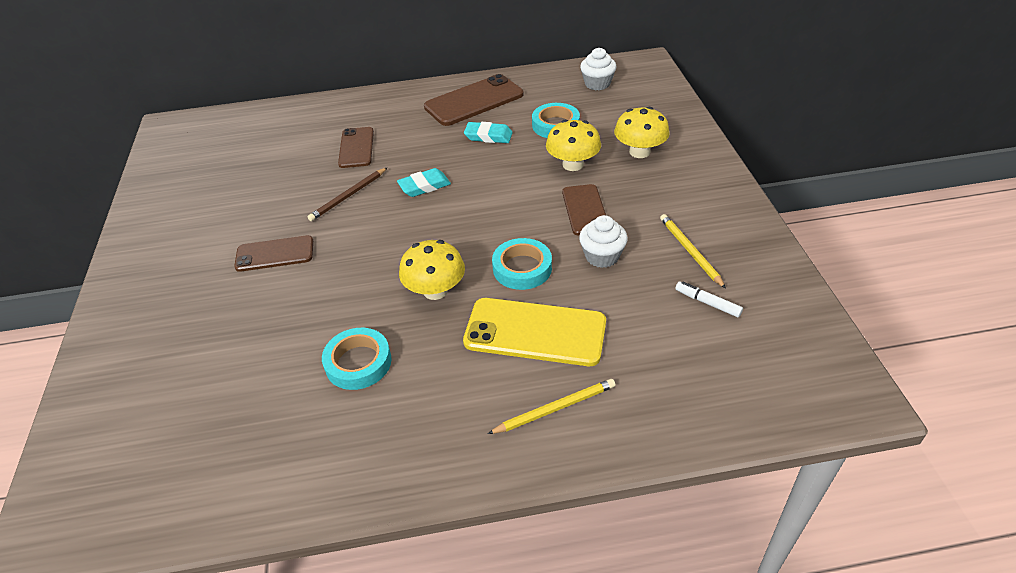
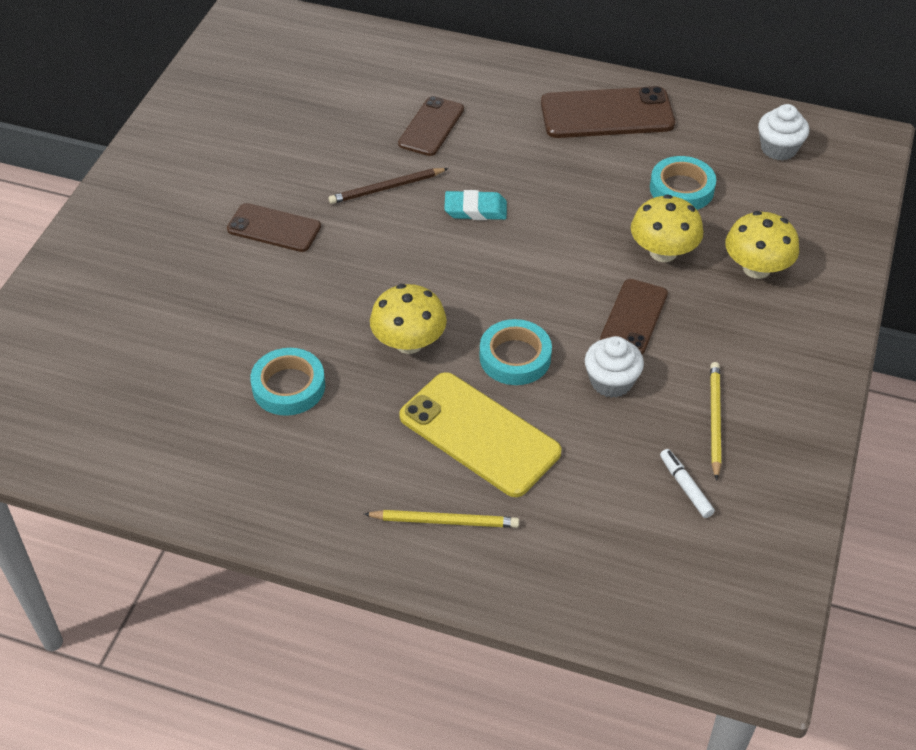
camera: 25 degrees right, 5 degrees up
turquoise eraser [464,122,513,143] -> none

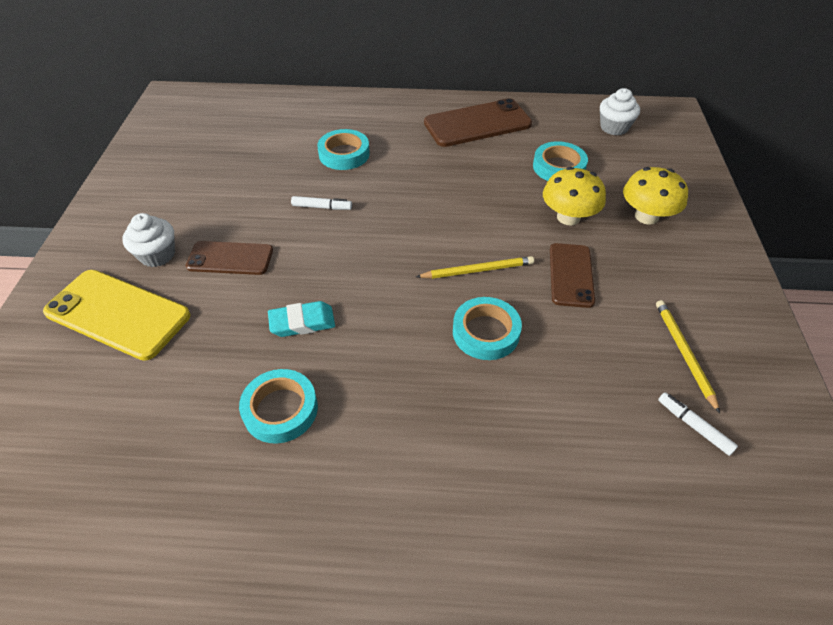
camera: 15 degrees left, 0 degrees up
brown pencil [328,168,449,204] -> white marker [291,196,352,210]
yellow pencil [364,510,519,528] -> yellow pencil moved to [416,256,534,279]
yellow mushroom [370,284,447,354] -> none
brown phone [398,96,464,156] -> turquoise tape [317,129,370,170]
yellow phone [399,372,561,497] -> yellow phone moved to [43,270,191,361]
turquoise eraser [444,190,507,220] -> turquoise eraser moved to [268,301,335,337]
white cupcake [585,336,644,398] -> white cupcake moved to [122,213,175,267]

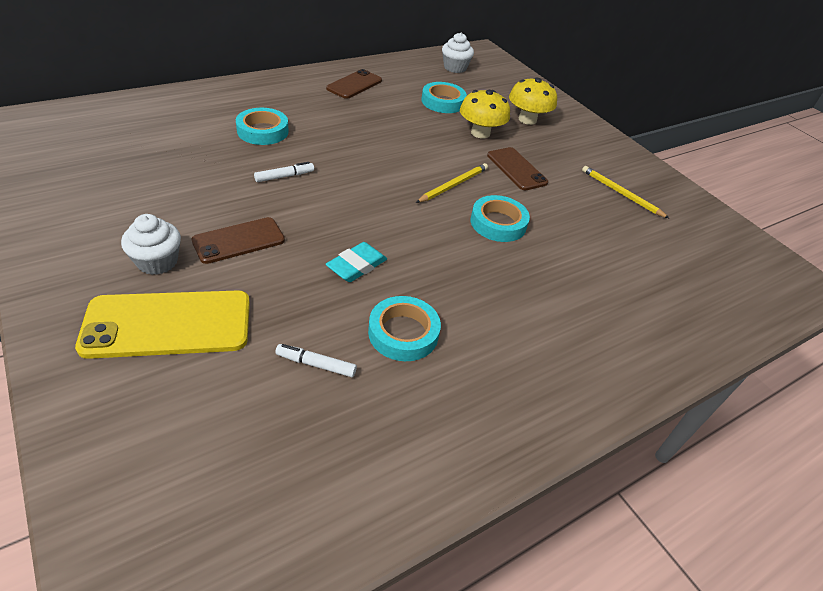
camera: 40 degrees left, 5 degrees down
brown phone [424,98,532,147] -> brown phone [326,69,382,99], size x0.63
white marker [658,392,738,456] -> white marker moved to [275,344,357,377]

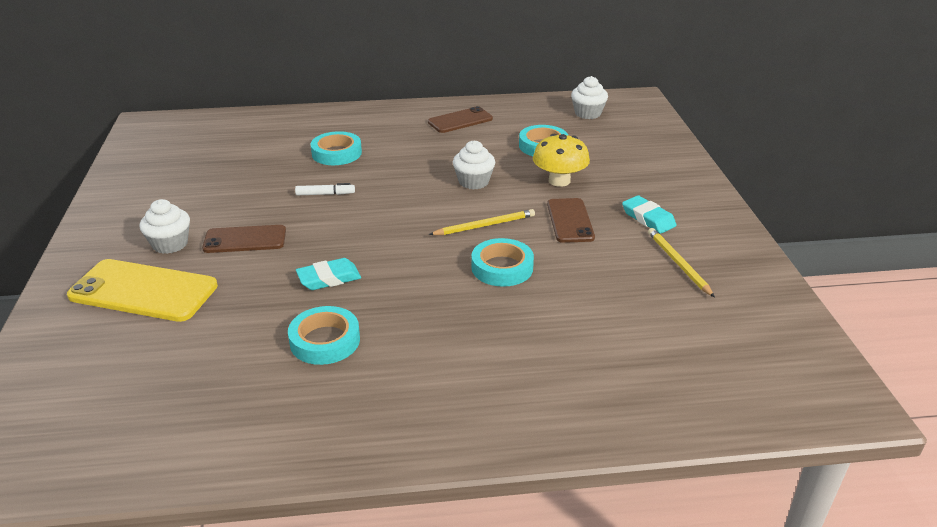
camera: 30 degrees right, 10 degrees down
white marker [275,344,357,377] -> none
yellow mushroom [509,77,557,125] -> none
none -> white cupcake [453,140,495,189]
none -> turquoise eraser [622,195,677,234]

